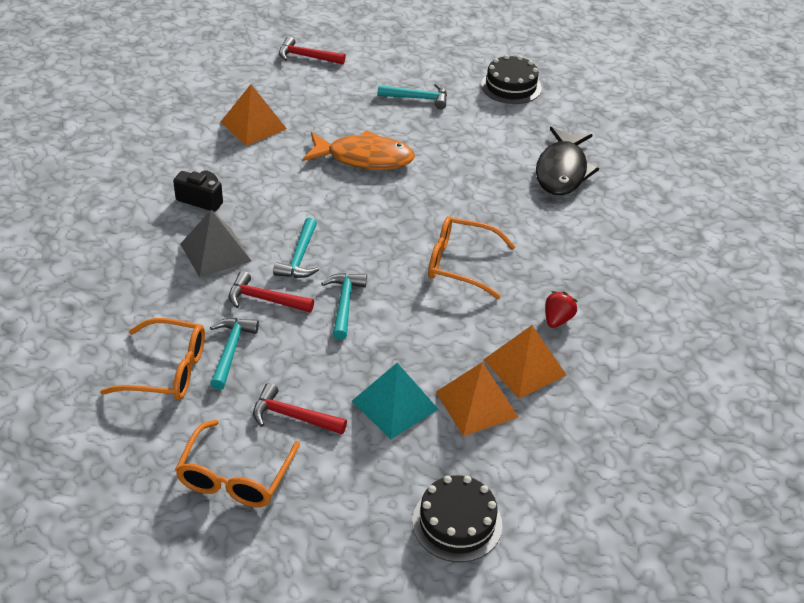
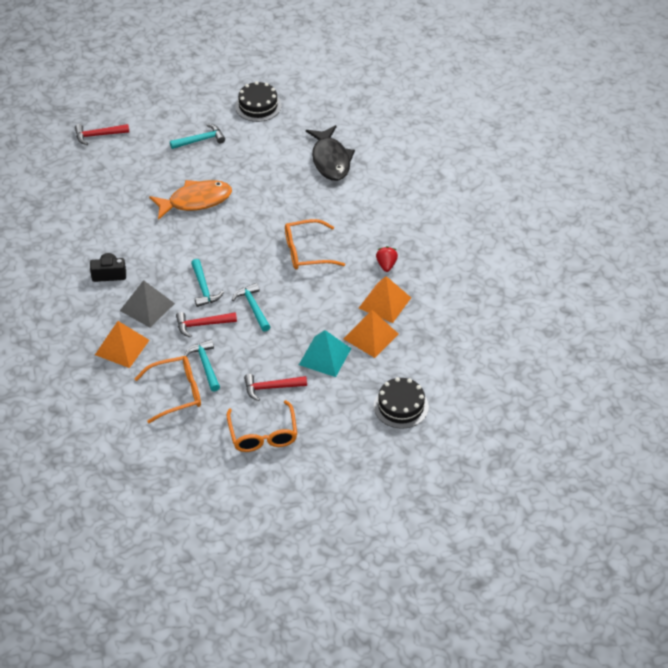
camera: 25 degrees left, 5 degrees up
orange pyramid [221,84,287,146] -> orange pyramid moved to [95,321,149,368]

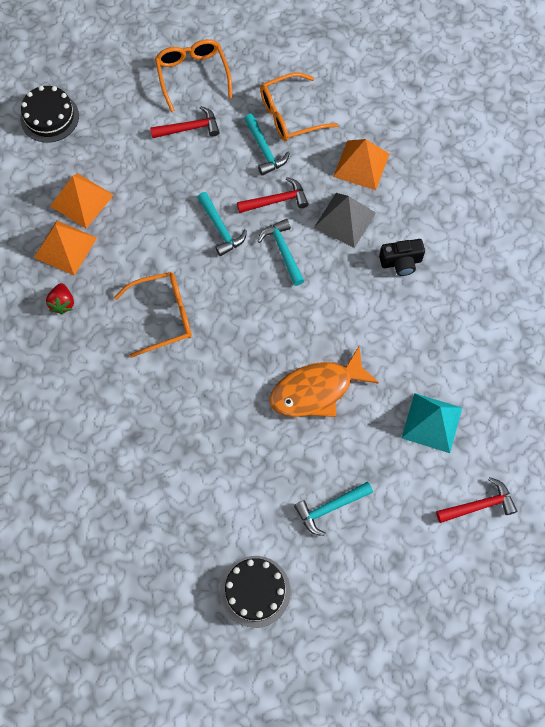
camera: 175 degrees right, 20 degrees up
turquoise pyramid [299,330,352,377] -> turquoise pyramid moved to [402,393,462,453]
black fish [306,125,355,181] -> none

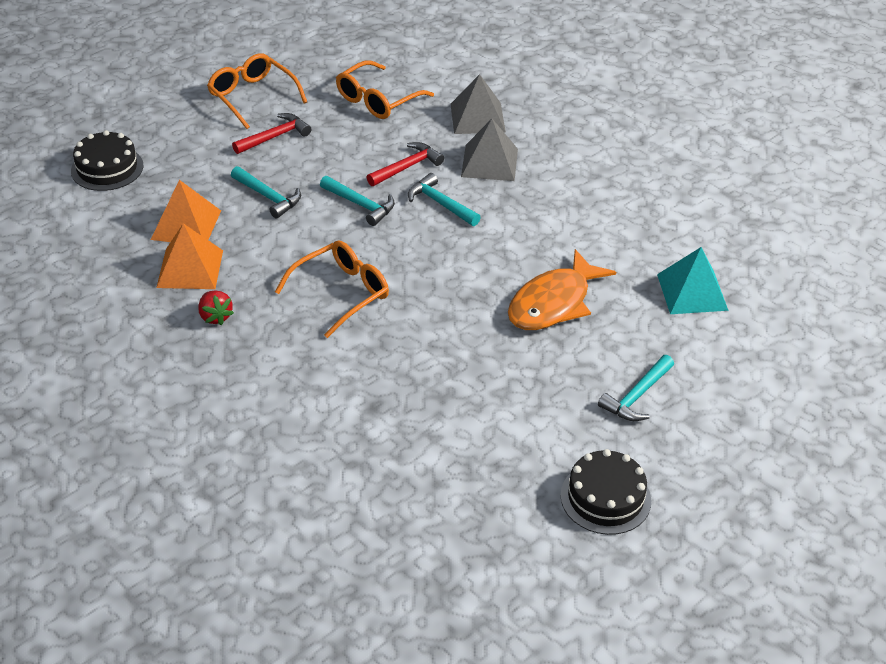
camera: 25 degrees left, 25 degrees down
turquoise hammer [244,114,290,176] -> turquoise hammer moved to [231,166,301,219]
orange pyramid [333,139,389,190] -> grey pyramid [450,74,506,134]
black camera [379,239,425,276] -> none
red hammer [436,477,517,523] -> none

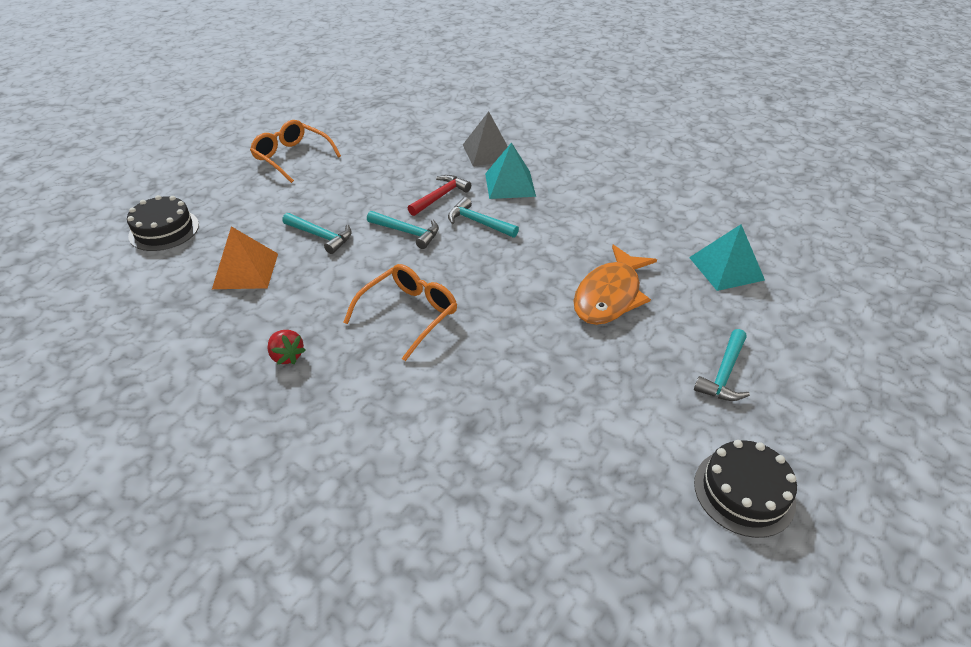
camera: 10 degrees left, 0 degrees up
orange pyramid [156,223,223,289] -> none
red hammer [232,113,311,154] -> none
orange glasses [336,60,434,119] -> none
grey pyramid [461,119,518,181] -> turquoise pyramid [485,142,536,199]

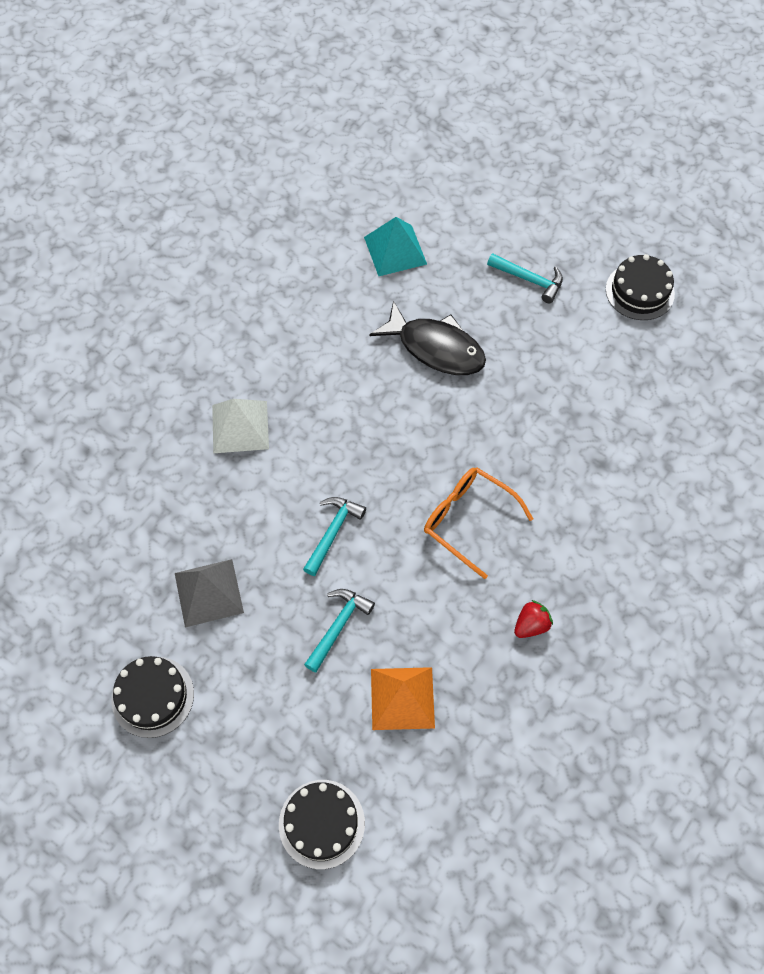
camera: 90 degrees left, 20 degrees up
orange glasses [250,120,341,183] -> black cake [112,656,194,738]
red hammer [408,175,471,216] -> none
turquoise hammer [448,197,519,238] -> none
grey pyramid [463,111,508,166] -> grey pyramid moved to [175,559,244,628]
turquoise pyramid [485,142,536,199] -> white pyramid [212,399,269,453]
orange fish [574,245,657,325] -> black fish [370,301,486,375]

